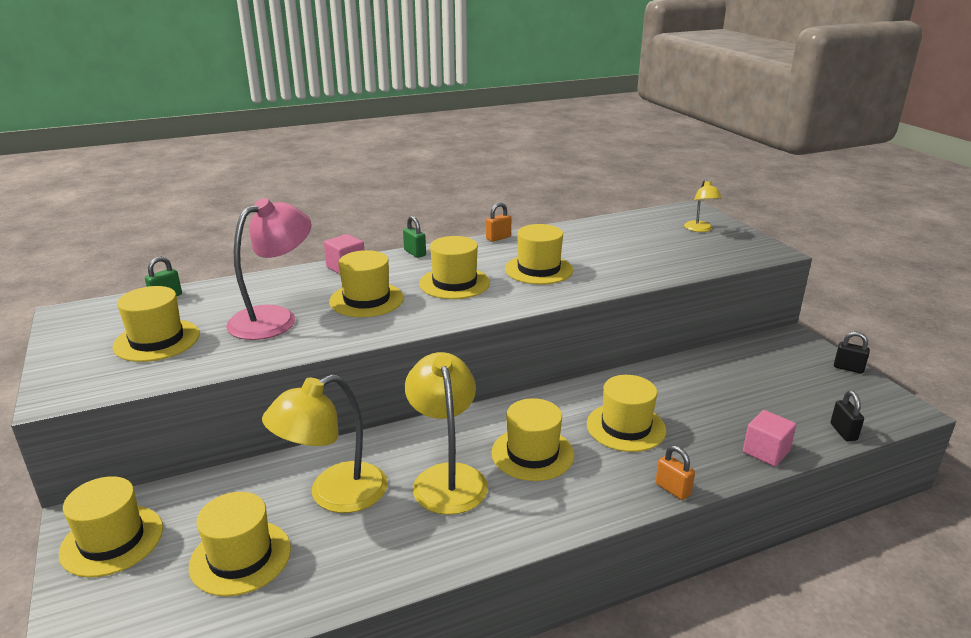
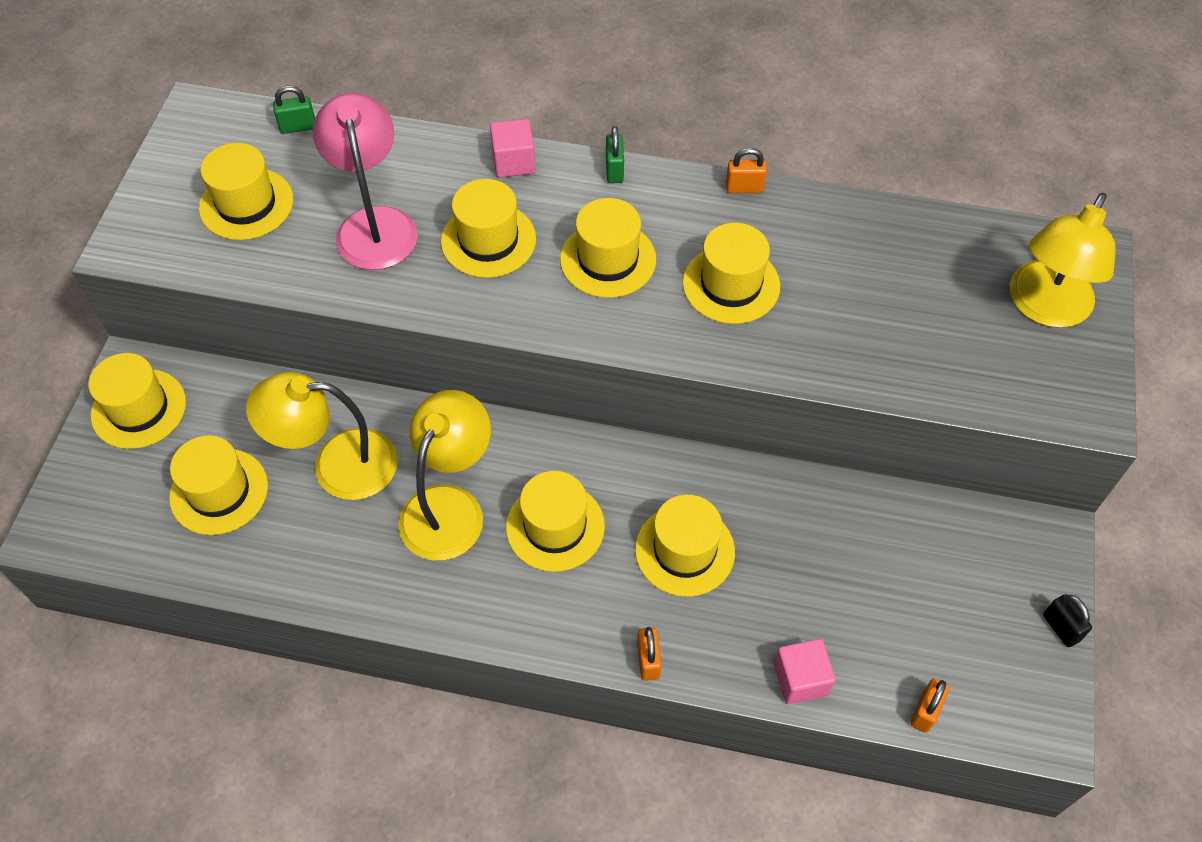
camera: 35 degrees right, 30 degrees up
pink lamp [226,198,311,340] -> pink lamp turned 90 degrees counterclockwise [313,93,417,270]
yellow lamp [684,179,722,232] -> yellow lamp [1010,193,1116,328], size x1.87
black padlock [830,391,864,441] -> orange padlock [910,678,950,733]

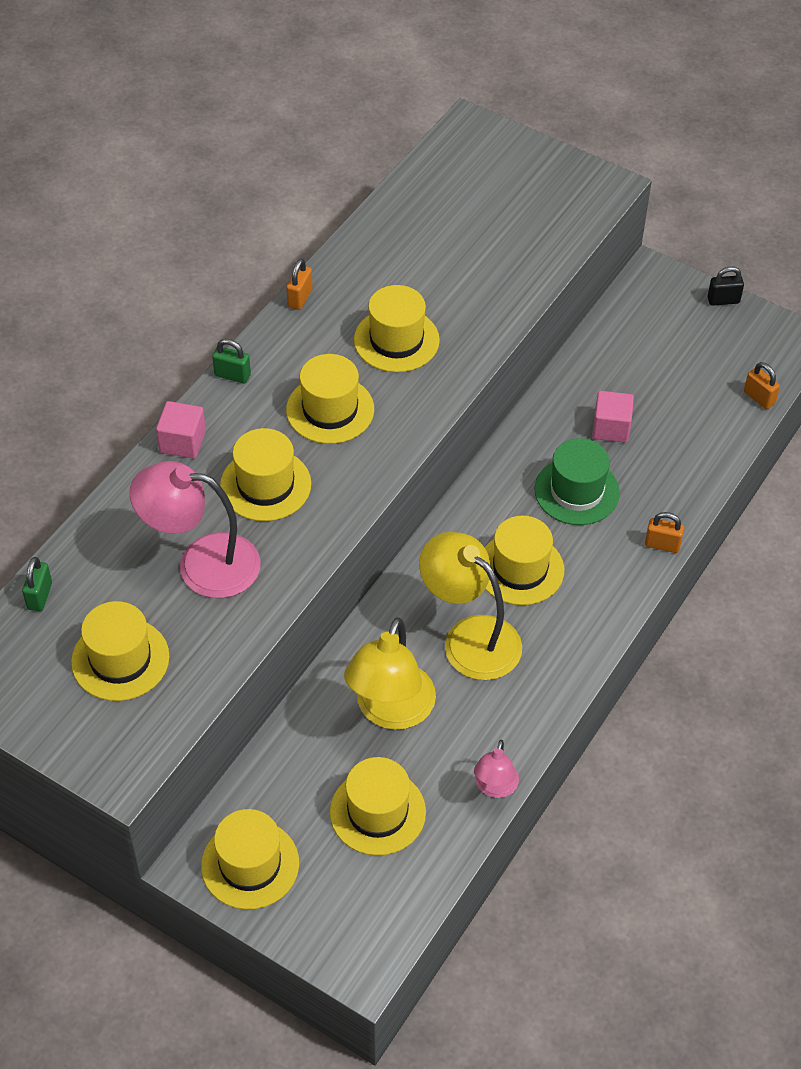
camera: 70 degrees left, 5 degrees down
yellow hat [635,495,735,597] -> green hat [535,438,620,525]
pink cube [774,639,836,704] -> pink cube moved to [592,391,634,443]
yellow lamp [1010,193,1116,328] -> none
none -> pink lamp [474,740,519,798]

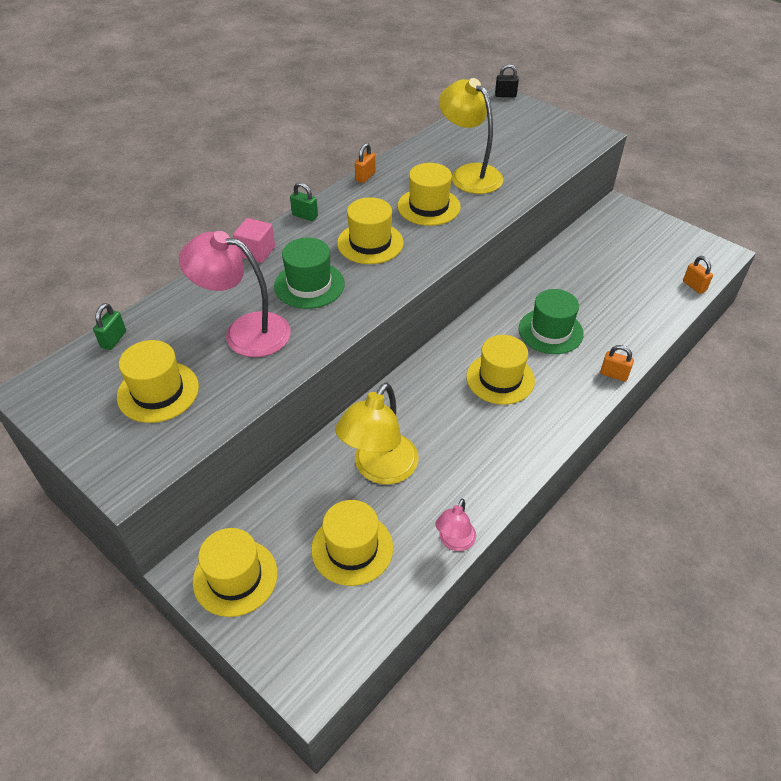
camera: 10 degrees right, 5 degrees down
yellow hat [220,428,311,521] -> green hat [274,238,345,309]
yellow lamp [419,532,522,680] -> yellow lamp moved to [439,78,503,194]
pink cube [592,391,634,443] -> none
black padlock [708,266,744,306] -> black padlock moved to [495,64,519,97]

